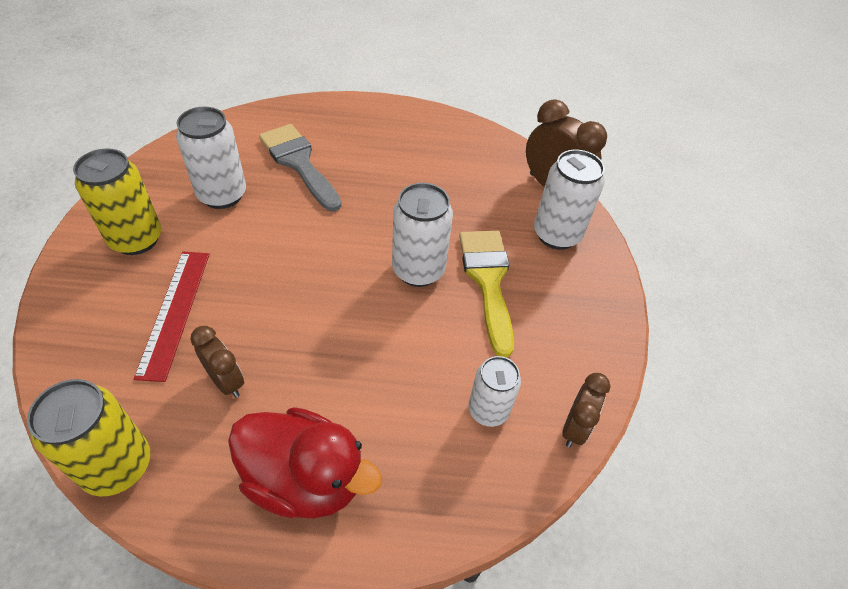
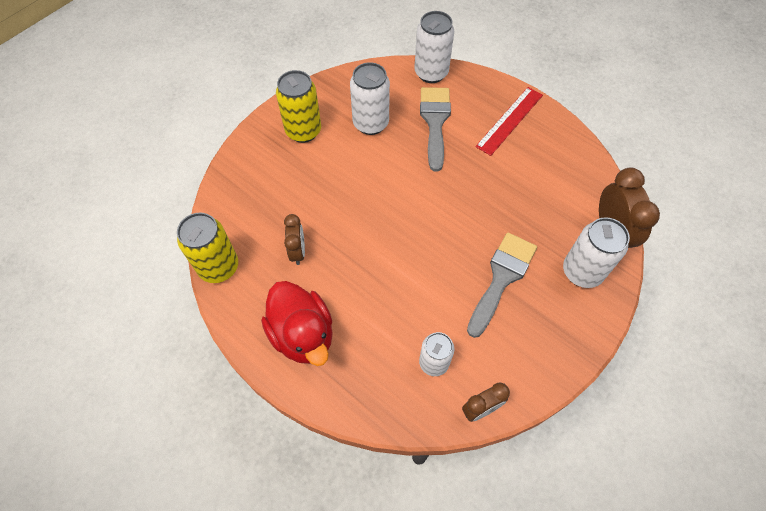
camera: 40 degrees right, 10 degrees up
red ruler [134,252,209,382] -> red ruler moved to [475,87,543,156]
white can [392,183,453,287] -> white can moved to [414,11,454,83]
yellow brush [459,231,514,357] -> grey brush [467,233,537,338]

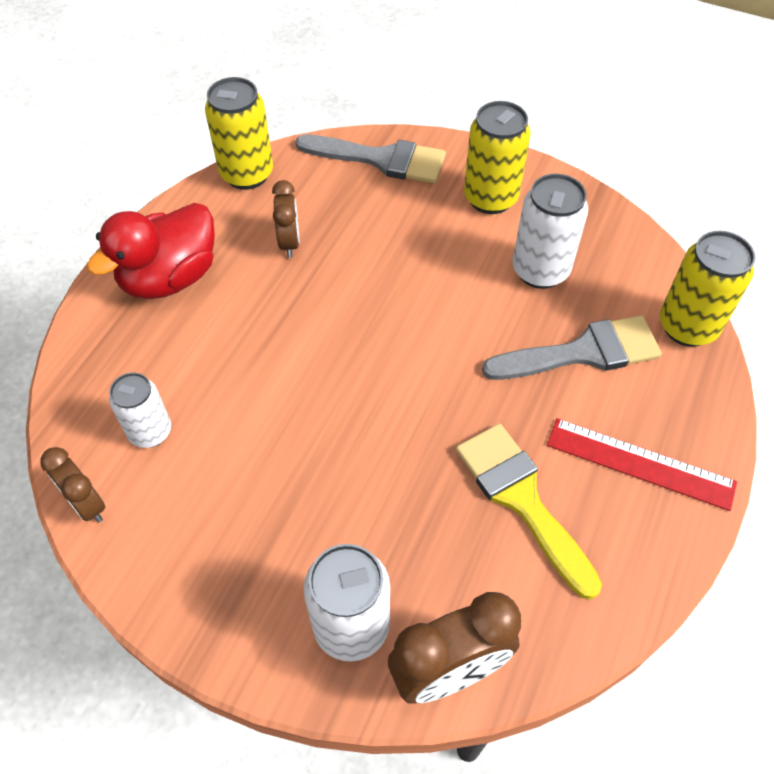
camera: 75 degrees right, 5 degrees down
brown clock [284,214,305,265] -> brown clock turned 75 degrees counterclockwise [272,180,299,258]
white can [414,11,454,83] -> yellow can [660,231,756,347]
grey brush [467,233,537,338] -> grey brush moved to [295,135,446,184]
none -> yellow brush [456,424,602,599]

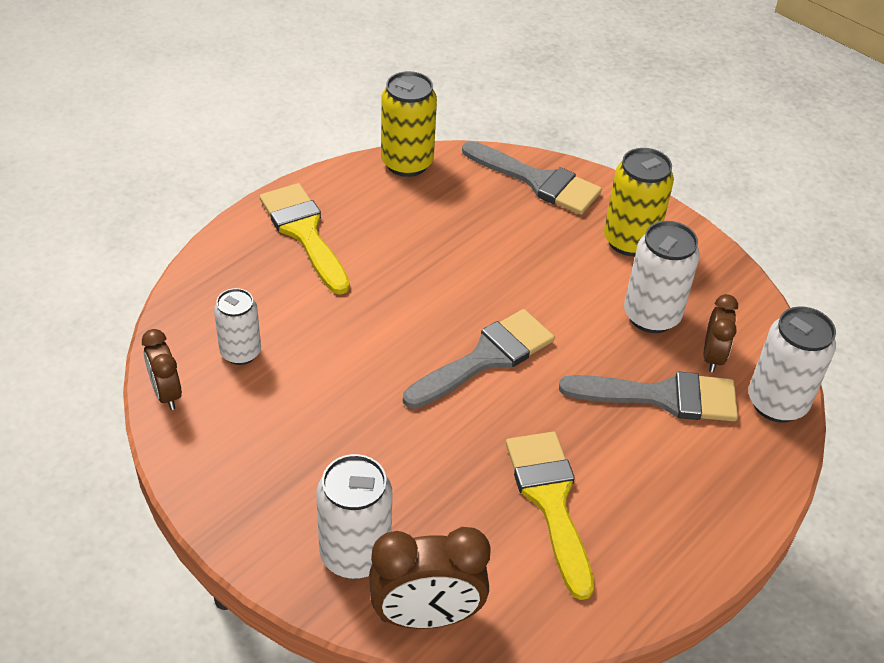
camera: 15 degrees right, 10 degrees down
red duck [86,203,215,299] -> yellow brush [260,183,350,295]
brown clock [272,180,299,258] -> brown clock moved to [704,294,738,372]
red ruler [547,418,737,511] -> none
yellow can [660,231,756,347] -> white can [748,307,836,423]
none -> grey brush [403,309,555,409]

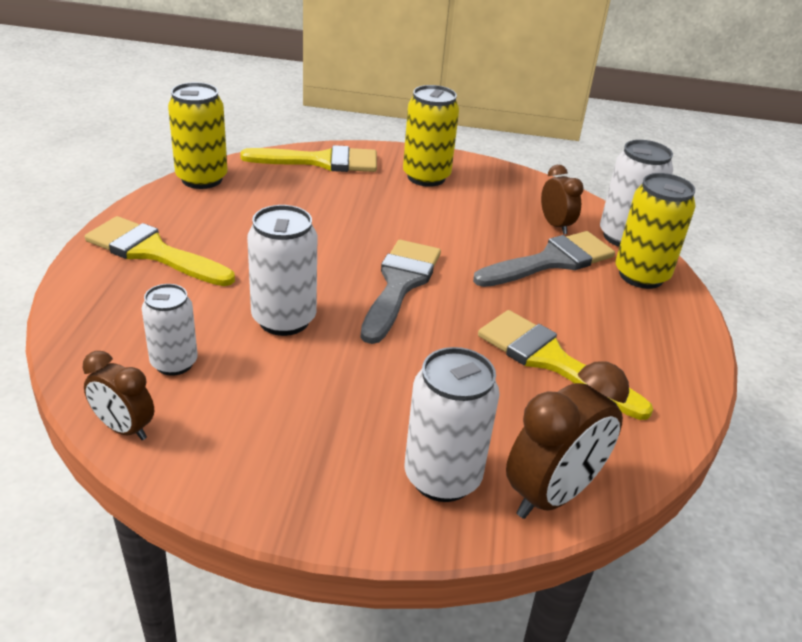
camera: 35 degrees left, 10 degrees down
grey brush [462,141,602,215] -> yellow brush [240,145,377,172]
white can [624,221,700,333] -> white can moved to [247,205,317,336]
none -> yellow can [615,173,695,289]

